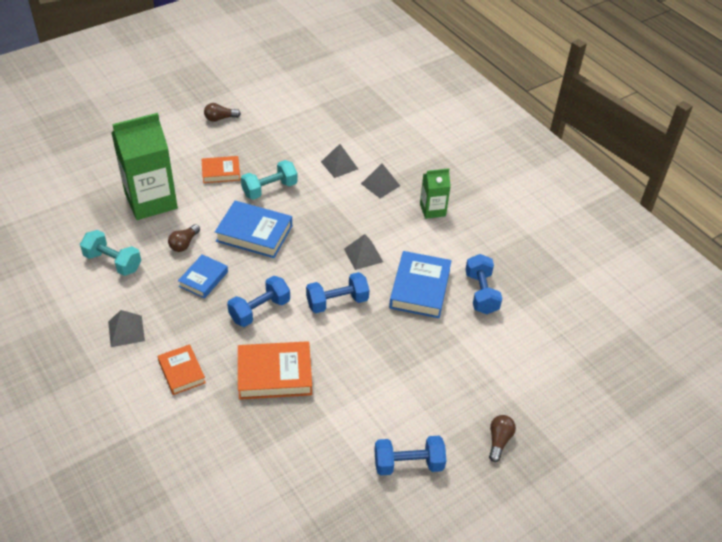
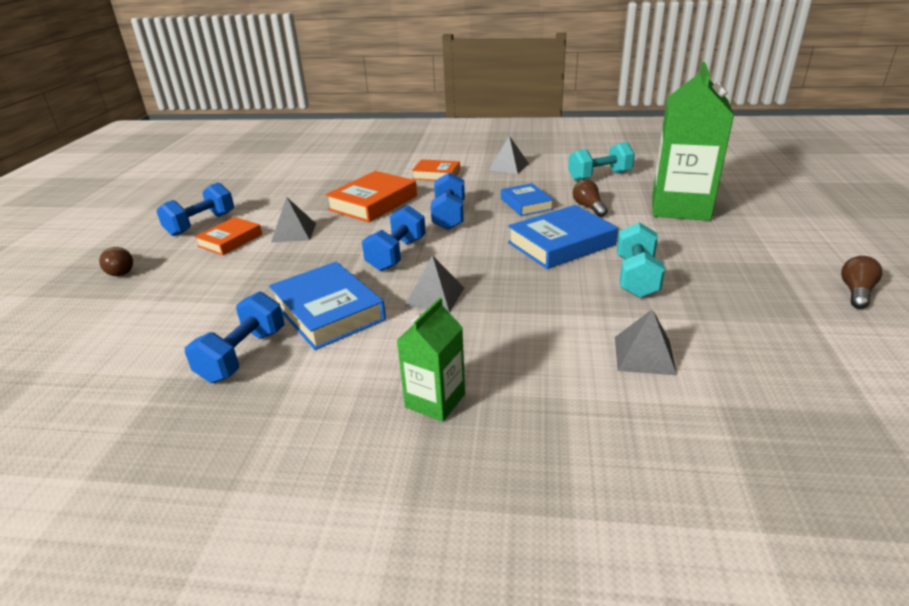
camera: 135 degrees right, 15 degrees down
orange book [202,156,240,183] -> orange book moved to [194,217,262,255]
grey pyramid [361,163,400,198] -> grey pyramid moved to [271,197,316,242]
blue dumbbell [465,254,502,314] -> blue dumbbell turned 75 degrees clockwise [185,291,284,383]

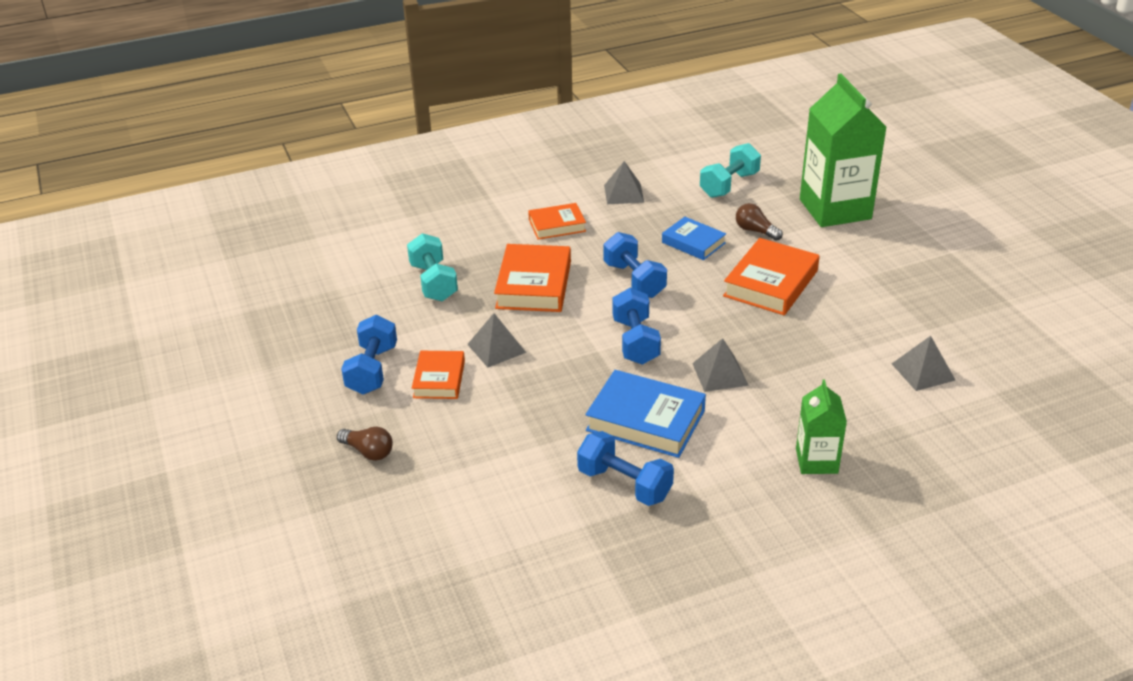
camera: 30 degrees left, 5 degrees up
blue dumbbell [185,291,284,383] -> blue dumbbell turned 45 degrees counterclockwise [577,431,674,506]
blue book [508,205,618,269] -> orange book [723,238,820,315]
turquoise dumbbell [617,222,665,298] -> turquoise dumbbell moved to [407,233,458,301]
brown light bulb [841,256,882,309] -> none

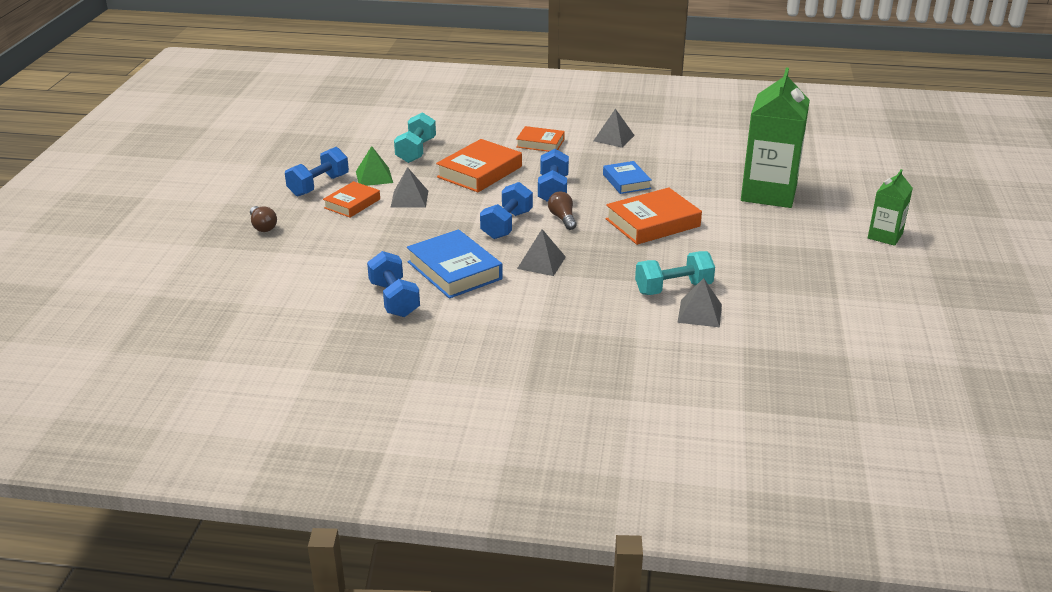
camera: 30 degrees right, 5 degrees down
turquoise dumbbell [700,143,761,198] -> turquoise dumbbell moved to [635,251,715,295]
brown light bulb [736,203,783,241] -> brown light bulb moved to [548,191,577,230]
green carton [796,379,847,474] -> green carton moved to [868,169,913,246]
none -> green pyramid [356,146,393,186]

